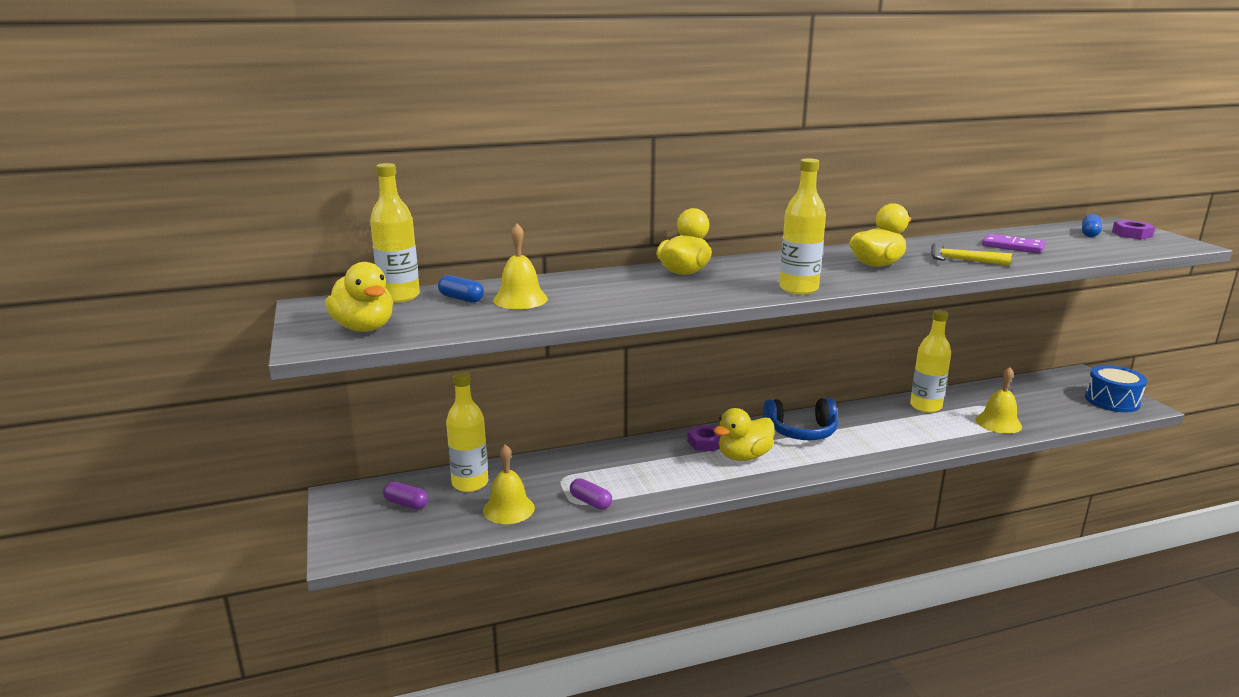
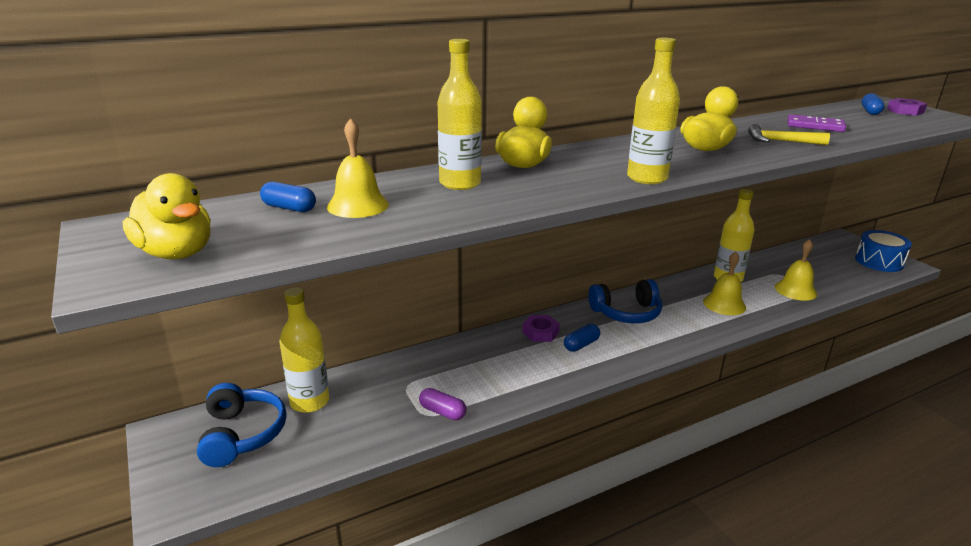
camera: 10 degrees left, 5 degrees up
yellow bottle [370,163,420,303] -> yellow bottle moved to [438,39,482,190]
purple capsule [383,482,428,509] -> blue headphones [197,383,286,467]
yellow bell [483,445,535,524] -> yellow bell moved to [703,252,746,315]
yellow duck [713,408,775,461] -> blue capsule [564,324,600,352]

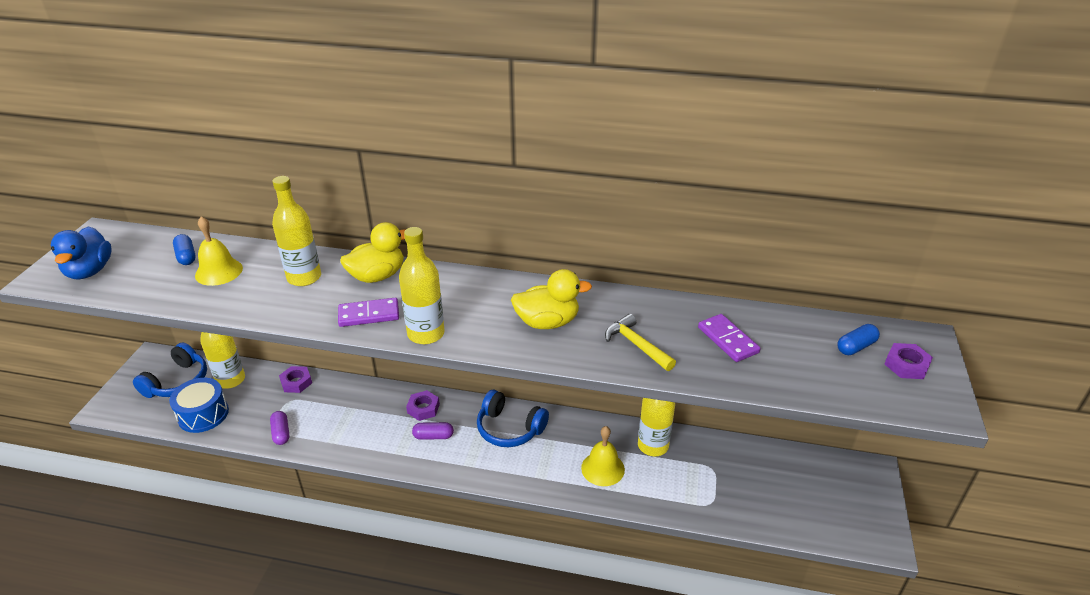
camera: 40 degrees right, 10 degrees up
yellow duck [123,173,211,259] -> blue duck [51,227,112,279]
blue capsule [564,324,600,352] -> purple capsule [412,422,454,440]
yellow bell [775,239,817,301] -> none
blue drum [855,230,912,272] -> blue drum moved to [169,378,229,433]
none -> purple nut [279,366,312,393]
none -> purple domino [338,298,399,327]

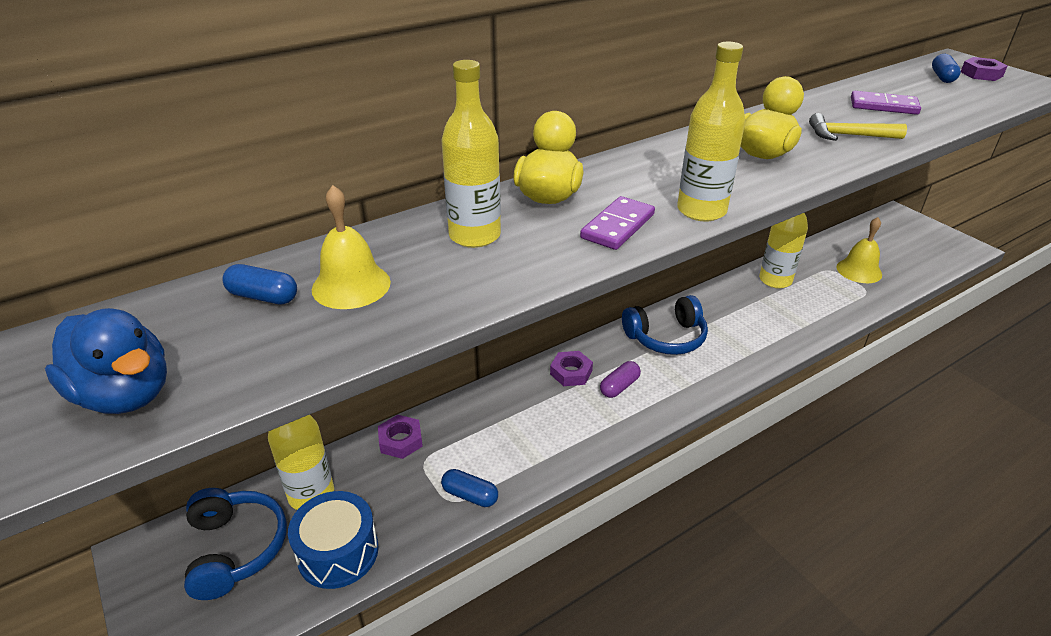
camera: 45 degrees left, 0 degrees up
purple capsule [270,411,289,445] -> blue capsule [441,469,498,507]
yellow bell [581,426,625,486] -> yellow bell moved to [836,217,882,283]

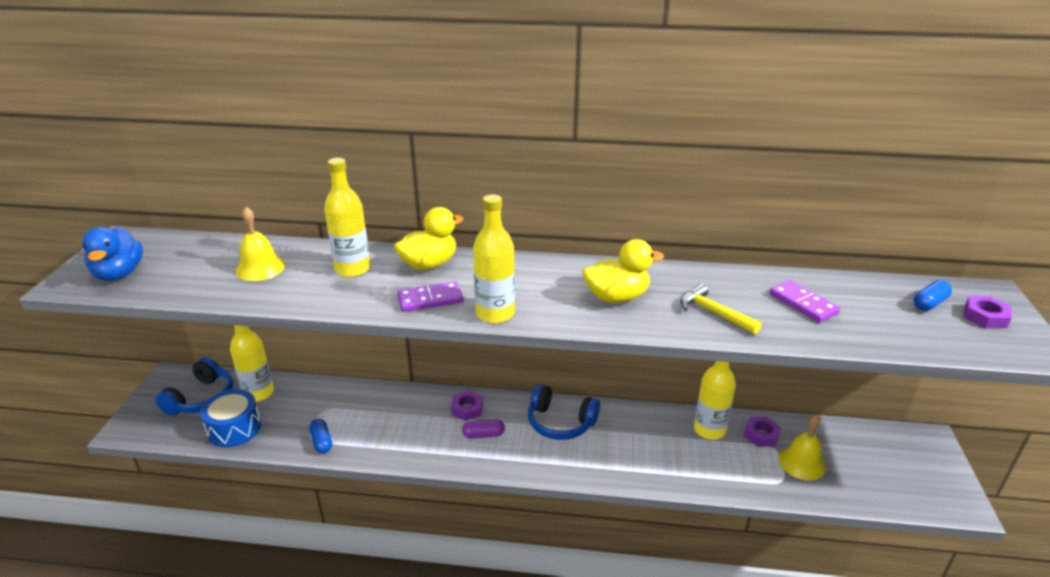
camera: 40 degrees right, 5 degrees down
blue capsule [222,264,297,304] -> none
purple nut [378,415,423,459] -> purple nut moved to [744,417,781,447]

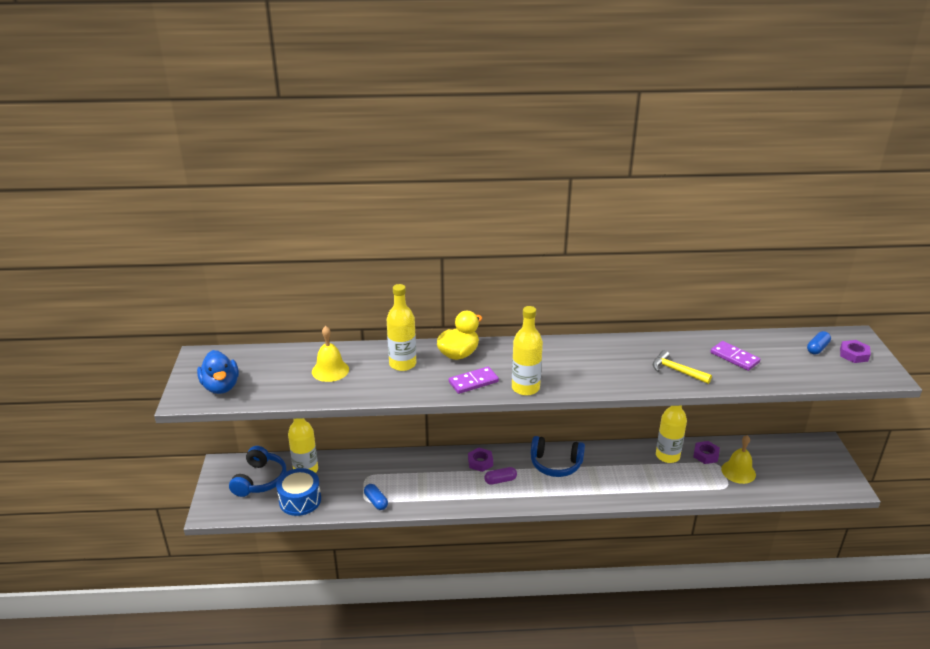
camera: 10 degrees left, 0 degrees up
yellow duck [583,239,664,303] -> none

